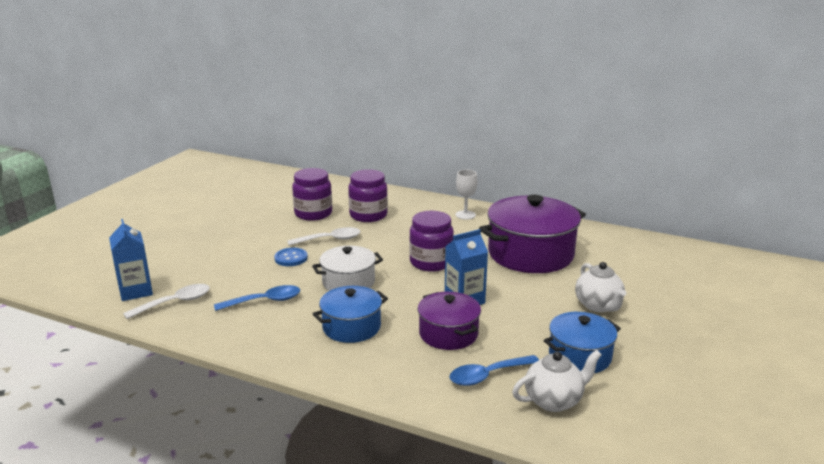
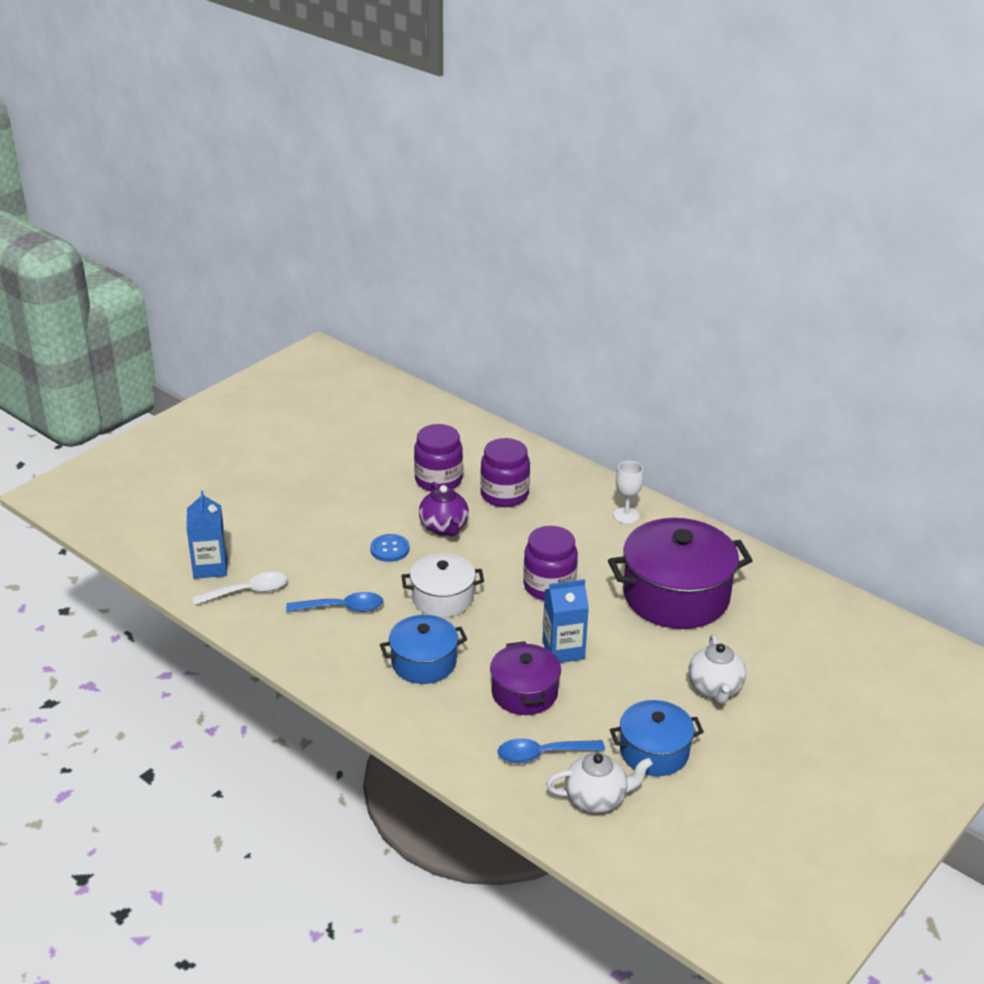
camera: 15 degrees right, 10 degrees up
white spoon [287,227,360,246] -> purple teapot [419,482,469,536]

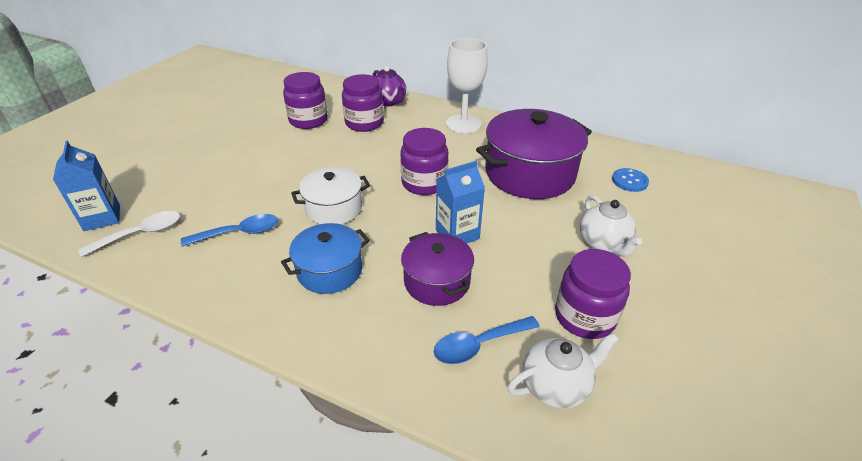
camera: 15 degrees left, 5 degrees up
blue button [370,534,409,562] -> blue button moved to [612,168,649,192]
purple teapot [419,482,469,536] -> purple teapot moved to [373,66,406,106]
blue pot [610,700,704,776] -> purple jar [555,249,631,339]
white goblet [613,461,644,524] -> white goblet [446,38,488,133], size x1.73

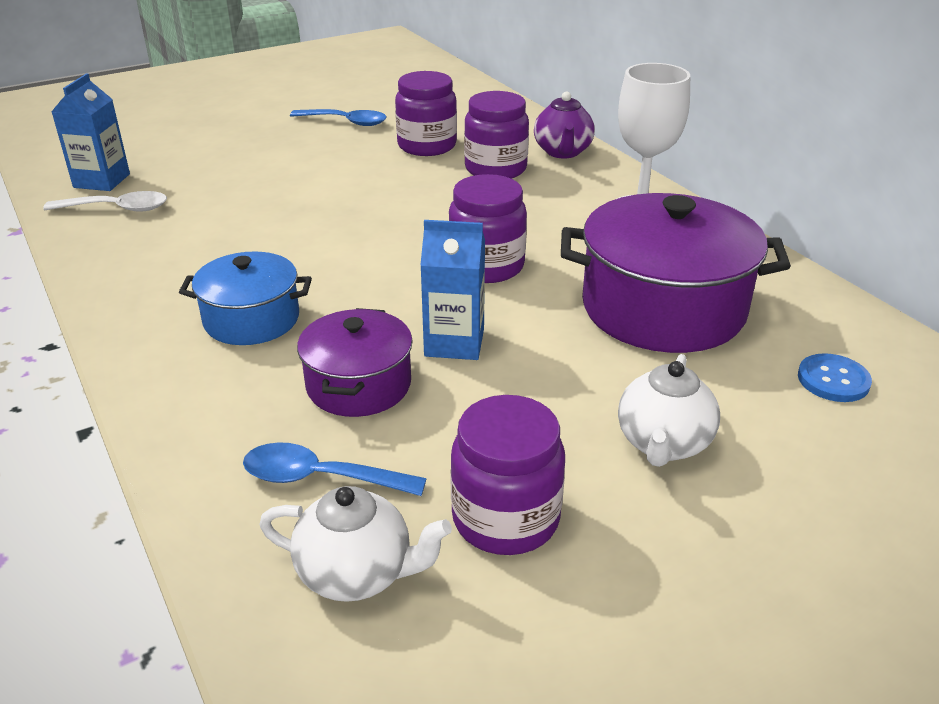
camera: 35 degrees right, 5 degrees down
blue spoon [181,214,278,246] -> blue spoon moved to [290,109,386,126]
white pot [291,167,370,224] -> none

